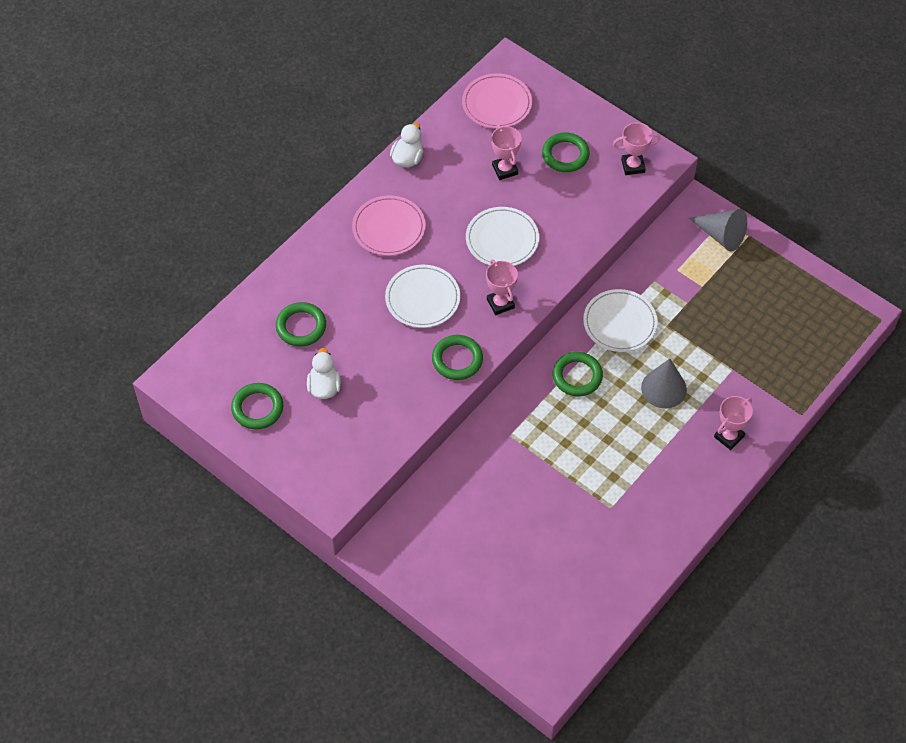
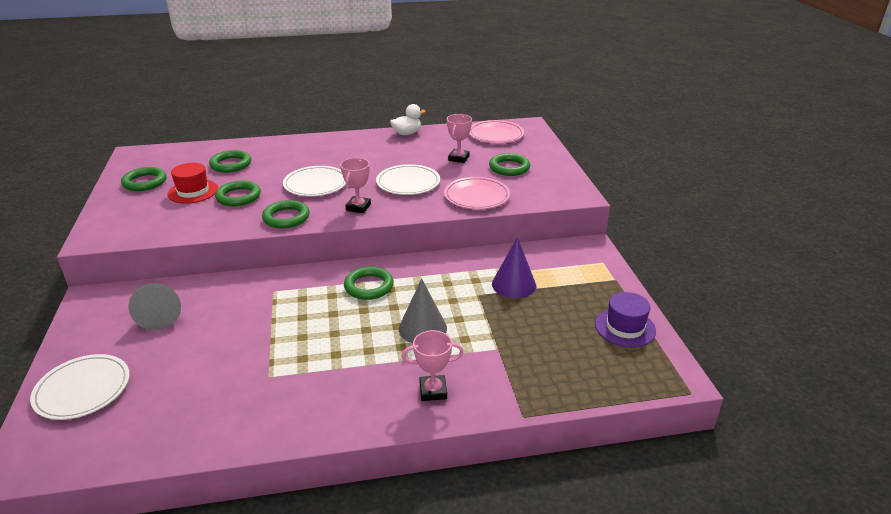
camera: 40 degrees right, 25 degrees down
white duck [307,348,341,399] -> red hat [167,163,218,204]
pink plate [352,195,426,256] -> pink plate moved to [444,177,510,209]
white plate [583,289,658,352] -> white plate moved to [30,354,130,420]
pink trophy [613,123,660,175] -> none
grey cone [689,209,747,252] -> grey cone moved to [128,283,181,330]
none -> green ring [215,180,261,206]
none -> purple cone [492,237,536,298]
none -> purple hat [595,292,656,347]

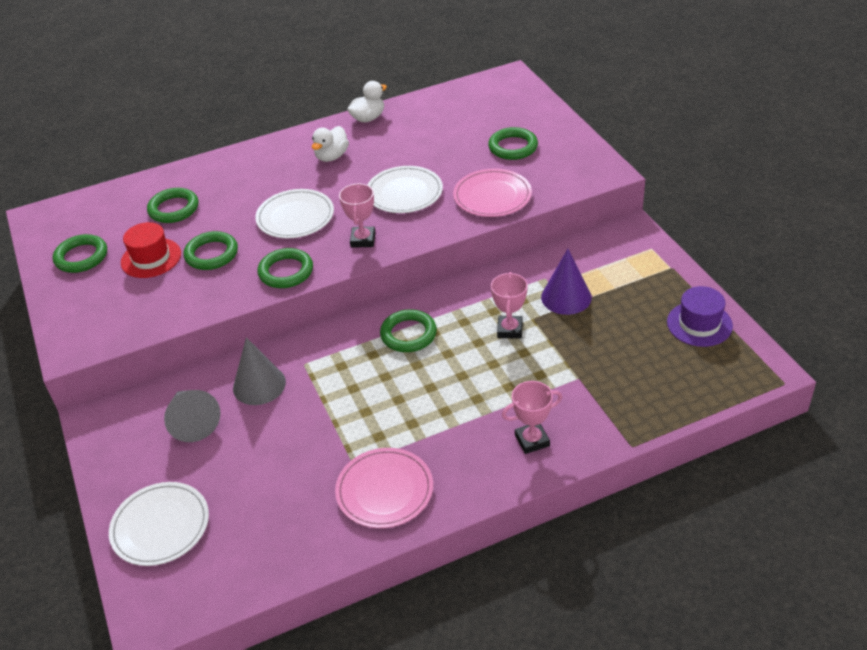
camera: 10 degrees left, 10 degrees up
grey cone [399,279,447,343] -> grey cone moved to [233,337,286,405]
pink trophy [447,114,472,163] -> pink trophy moved to [491,272,528,339]
pink plate [469,120,524,143] -> pink plate moved to [335,448,433,528]
none -> white duck [312,126,349,162]

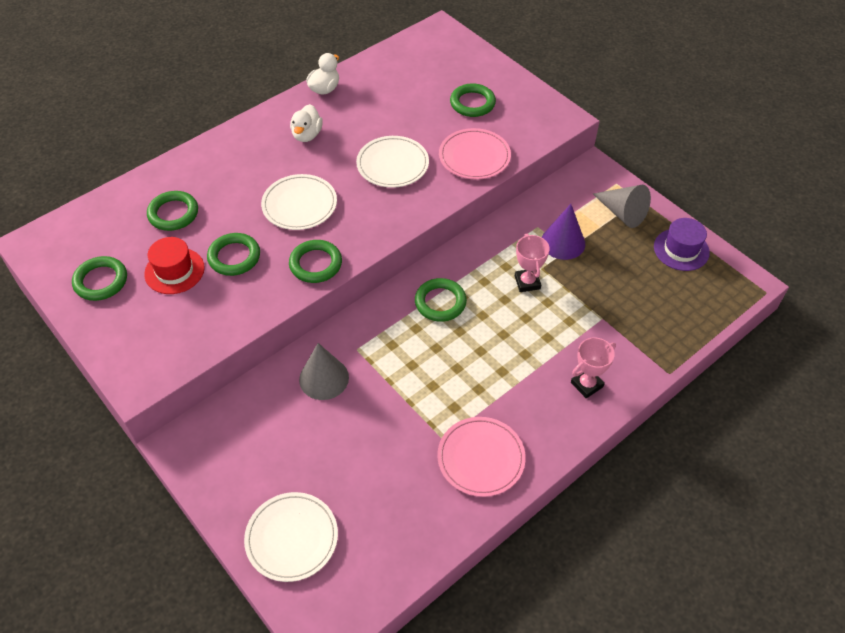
camera: 20 degrees left, 10 degrees up
grey cone [164,390,221,442] -> grey cone moved to [593,185,651,228]
pink trophy [339,183,376,248] -> none

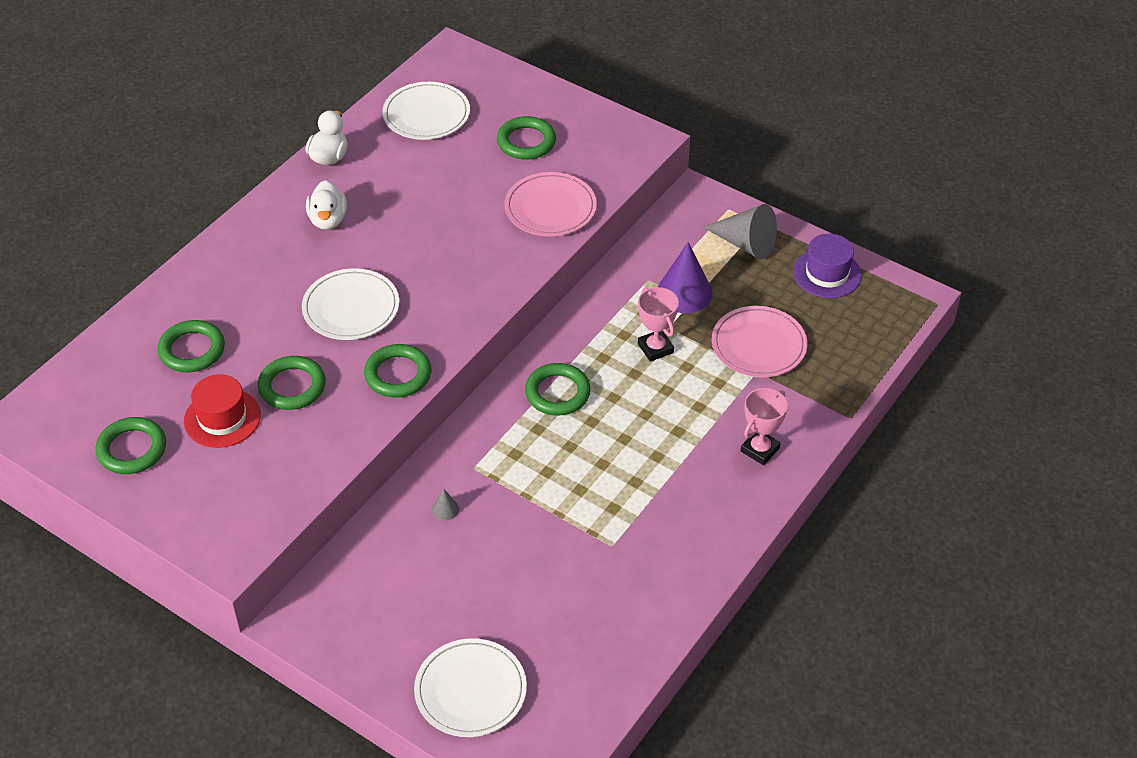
camera: 15 degrees left, 5 degrees down
grey cone [299,343,349,400] -> grey cone [432,489,459,521], size x0.44
white plate [356,136,429,188] -> white plate moved to [382,82,470,140]
pink plate [437,417,526,497] -> pink plate moved to [712,306,807,377]

